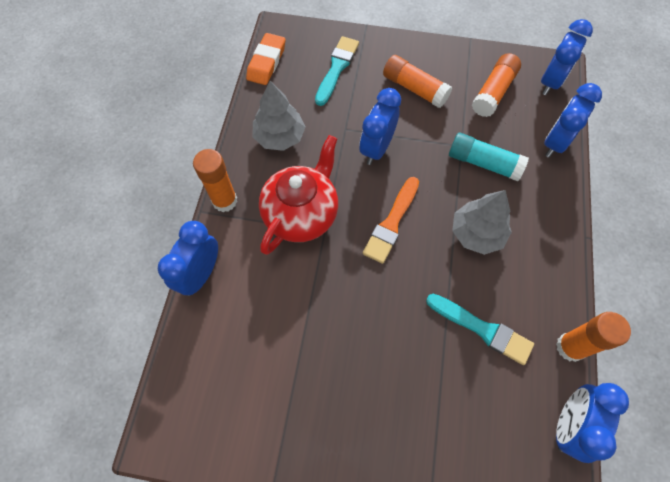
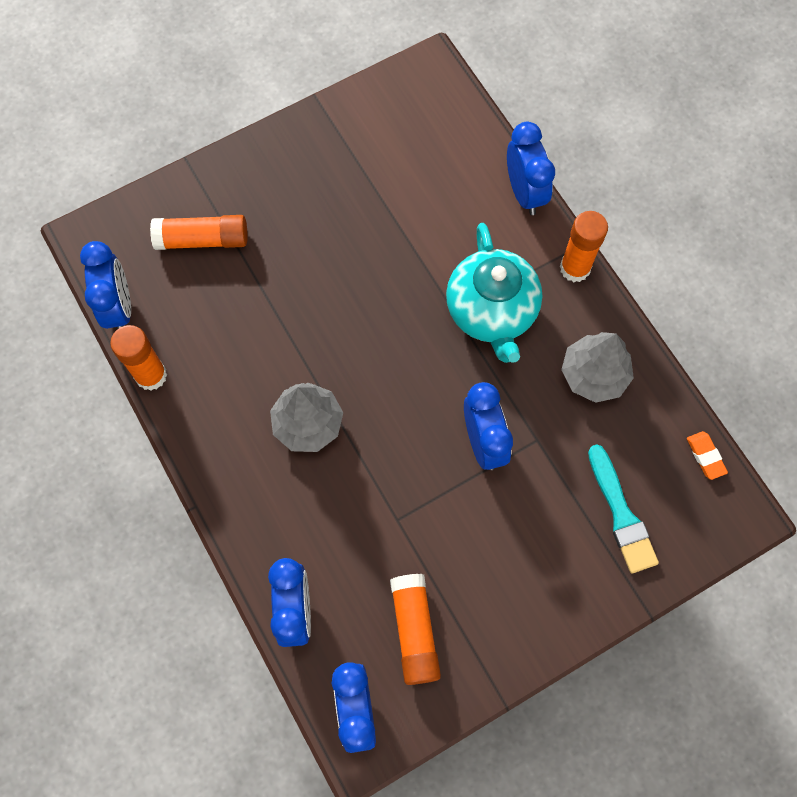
camera: 140 degrees right, 5 degrees up
orange eraser [246,33,286,85] -> orange eraser [687,431,728,480], size x0.60
red teapot [259,135,338,255] -> turquoise teapot [446,223,543,363]
orange brush [363,177,419,264] -> none
orange glue stick [383,55,452,108] -> orange glue stick moved to [150,215,248,250]
turquoise brush [426,294,534,365] -> none
turquoise glue stick [449,133,529,181] -> none

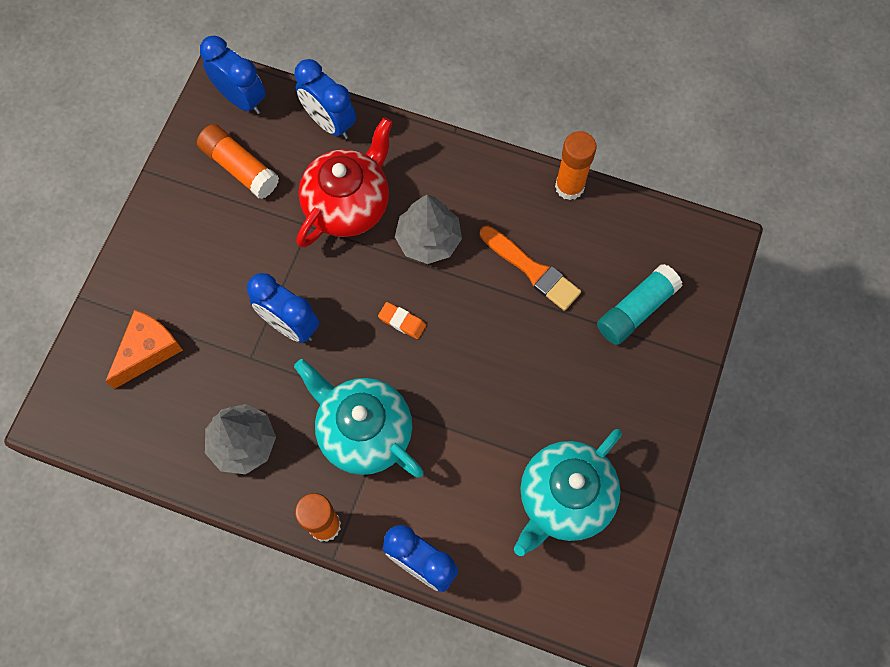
camera: 140 degrees right, 0 degrees up
blue clock [80,241,131,329] -> none
orange glue stick [150,215,248,250] -> turquoise glue stick [597,264,683,345]
turquoise brush [588,444,659,573] -> orange cheese [105,310,183,389]
orange eraser [687,431,728,480] -> orange eraser moved to [378,302,426,339]
none -> red teapot [297,117,393,248]
none -> orange brush [480,226,581,311]
none -> turquoise teapot [514,429,622,556]

